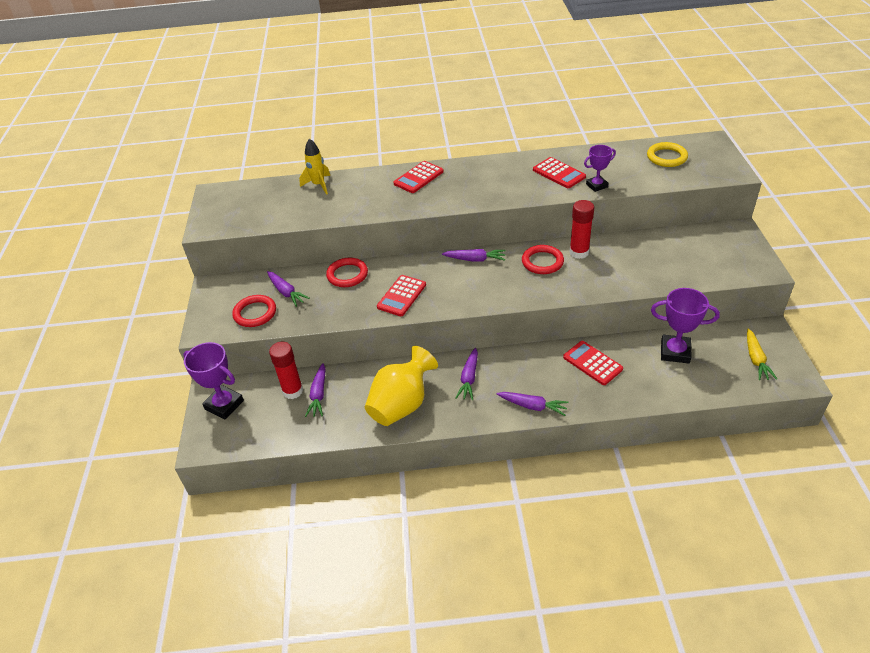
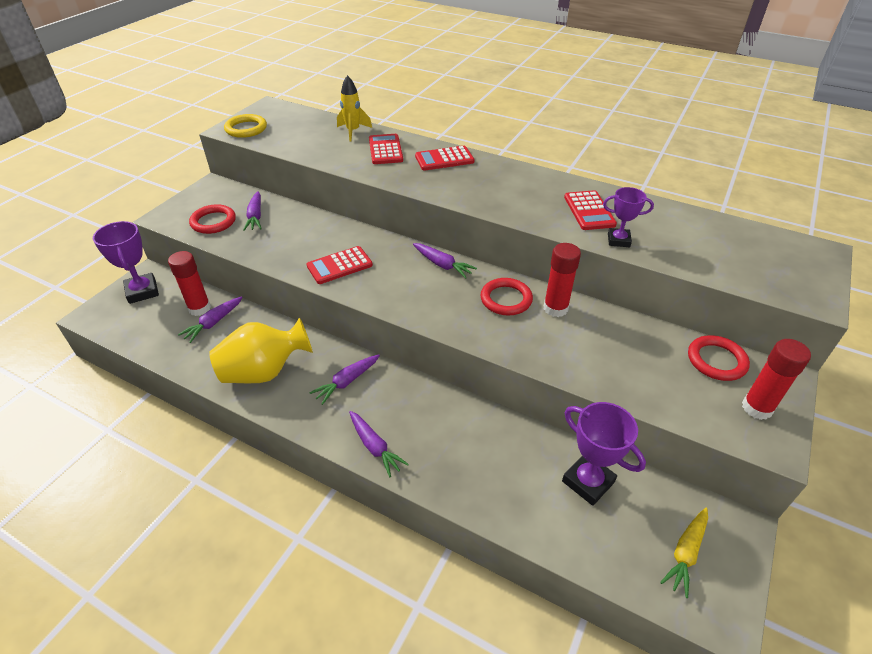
camera: 30 degrees right, 0 degrees up
red ring [326,258,368,287] -> red ring moved to [688,335,750,381]
red calculator [563,341,623,385] -> red calculator moved to [369,134,403,164]
yellow ring [647,142,688,167] -> yellow ring moved to [224,114,267,138]
none -> red glue stick [742,339,811,420]

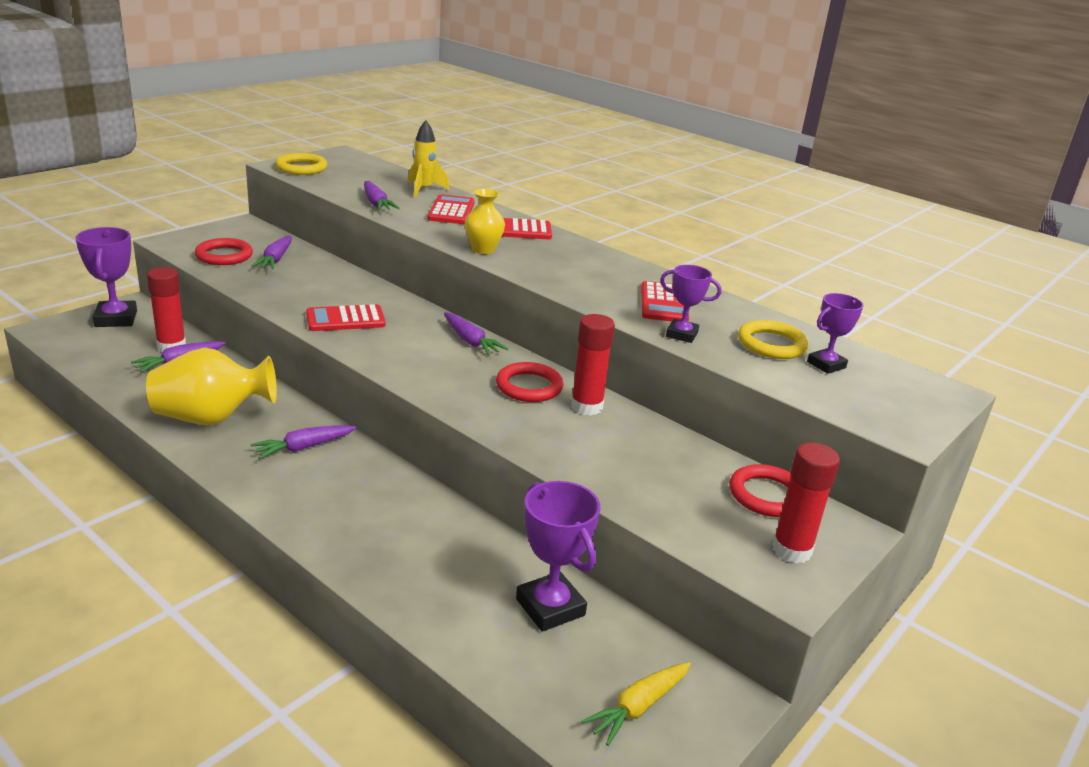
camera: 10 degrees right, 15 degrees down
purple carrot [349,411,409,477] -> purple carrot moved to [364,181,400,211]
none -> yellow vase [465,188,505,254]
none -> yellow ring [738,320,809,359]
none -> purple trophy [807,293,864,374]

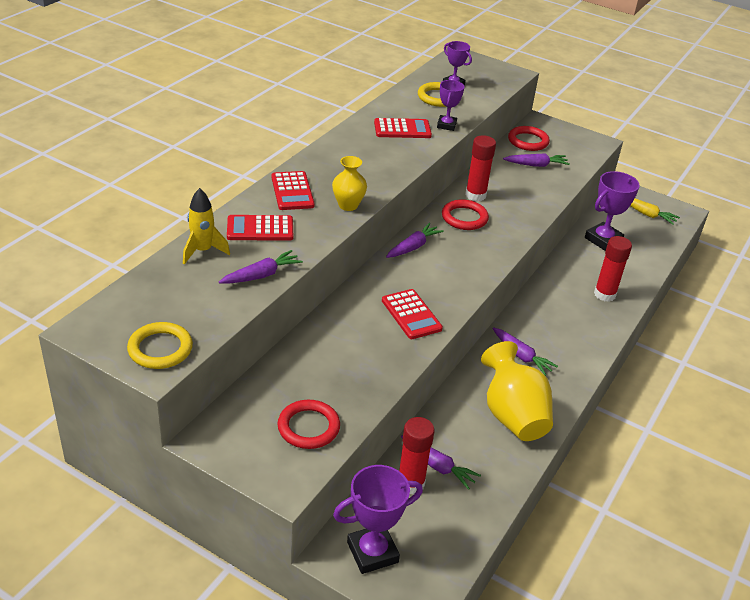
camera: 100 degrees left, 10 degrees up
purple carrot [252,236,292,269] -> purple carrot moved to [503,153,570,167]
red glue stick [772,442,840,563] -> red glue stick moved to [594,236,632,302]

